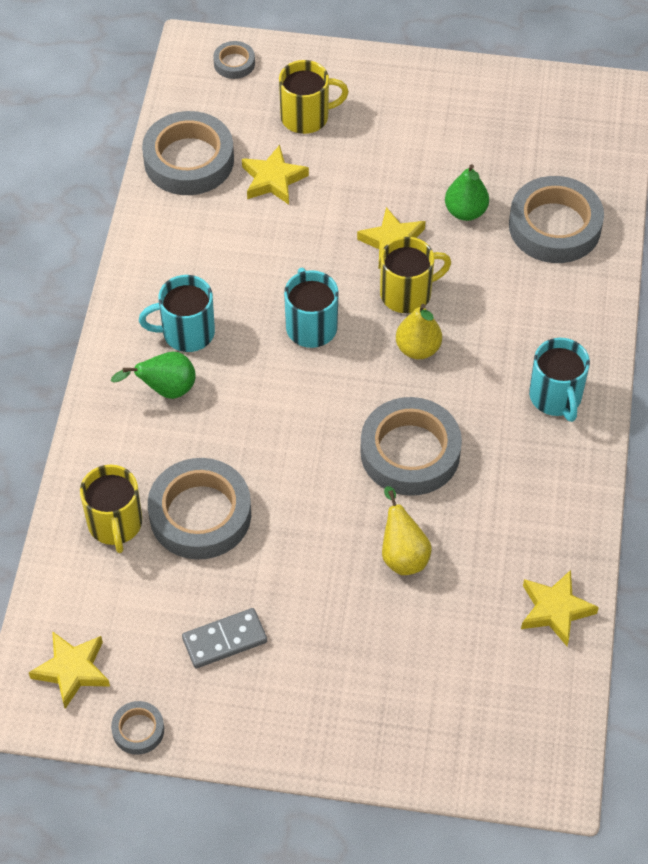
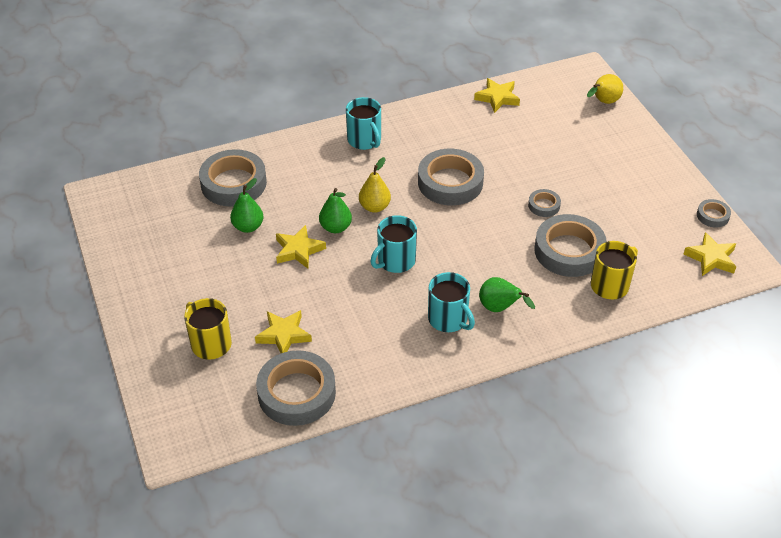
camera: 120 degrees left, 10 degrees down
grey domino [182,608,267,668] -> none
grey tape [213,41,255,79] -> grey tape moved to [528,189,561,217]
yellow mug [380,237,451,313] -> green pear [319,188,352,233]
yellow pear [382,486,432,575] -> yellow pear moved to [587,74,623,104]
turquoise mug [529,338,590,422] -> turquoise mug turned 105 degrees clockwise [346,97,381,150]

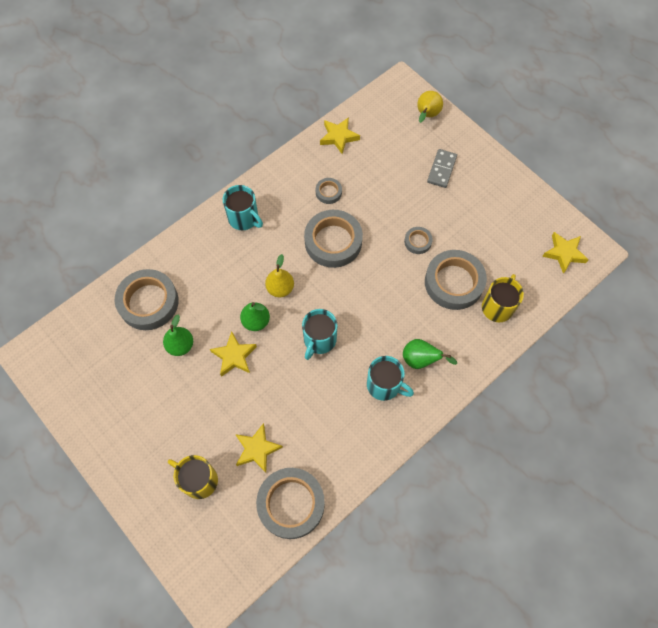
camera: 20 degrees left, 20 degrees up
grey tape [697,199,731,228] -> grey tape moved to [316,178,342,204]
none -> grey domino [427,149,457,188]

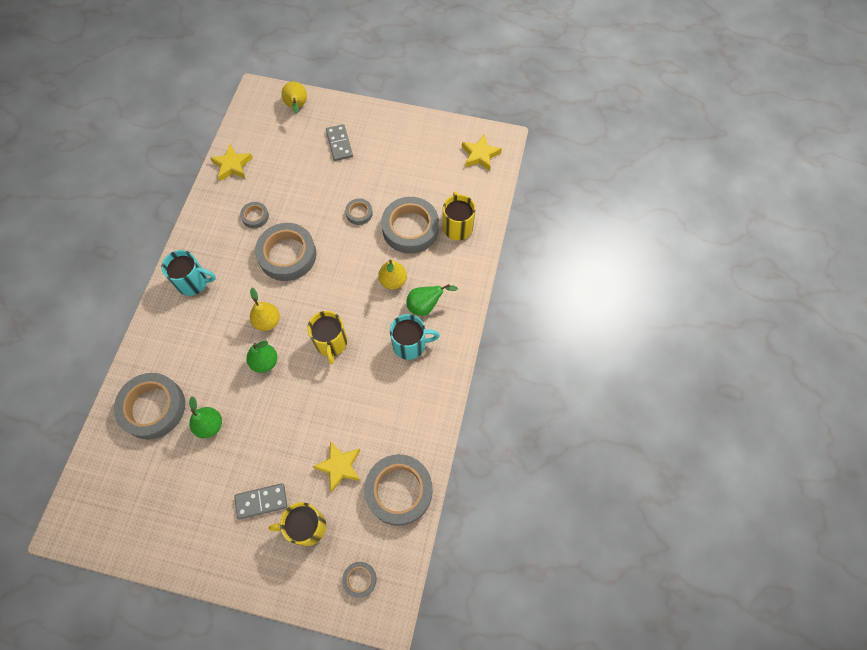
camera: 35 degrees left, 0 degrees up
yellow star [210,331,257,377] -> none
turquoise mug [302,309,338,360] -> yellow mug [308,311,347,365]
none -> grey domino [234,483,287,519]
none -> grey tape [342,562,377,598]
none -> yellow pear [378,260,407,289]

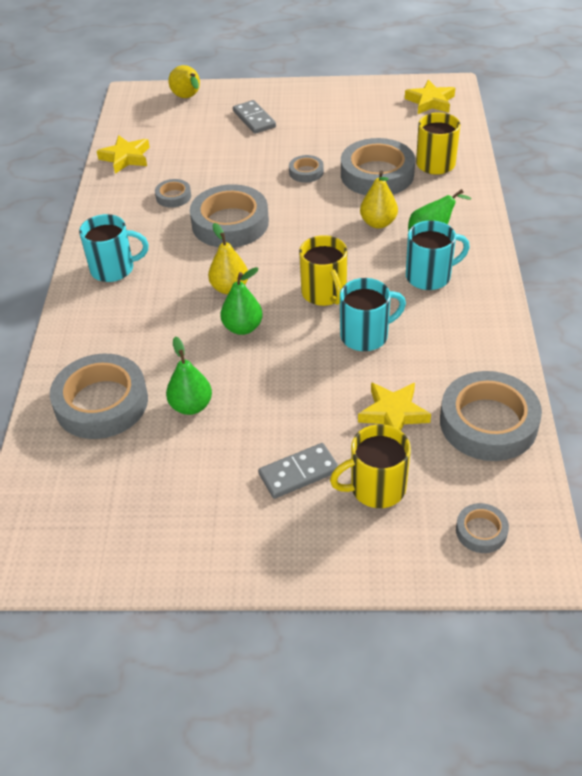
camera: 10 degrees left, 20 degrees down
none -> turquoise mug [340,278,406,351]

